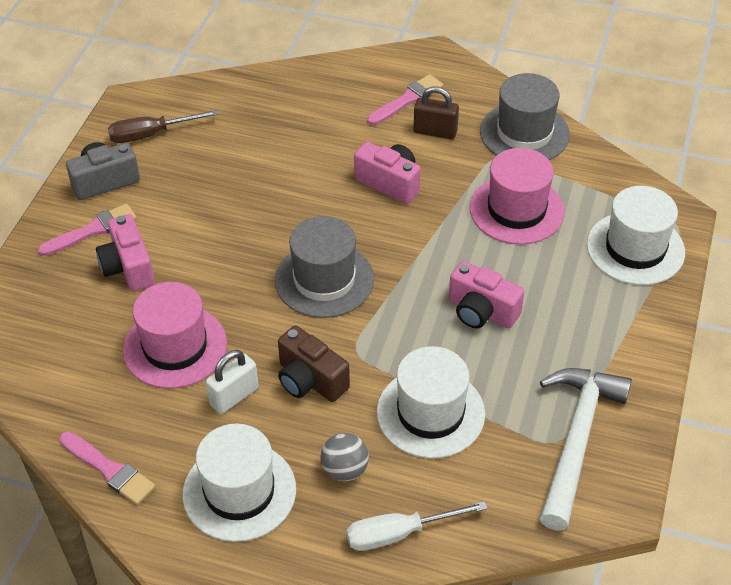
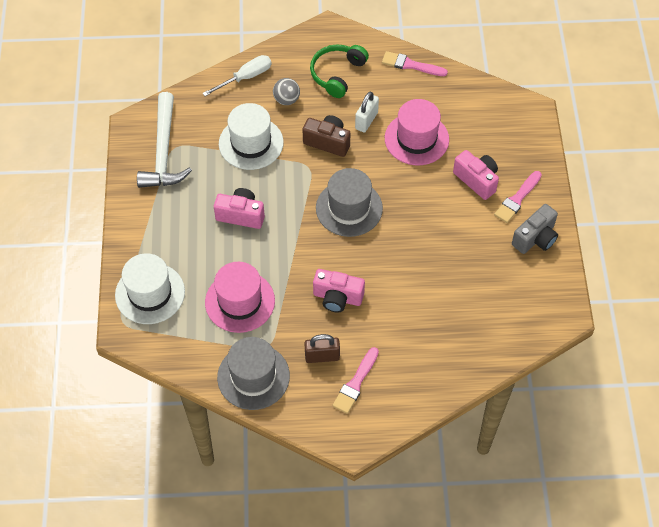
camera: 160 degrees right, 10 degrees up
brown screwdriver [108,110,219,143] -> none
white hat [183,424,296,542] -> green headphones [310,44,369,98]

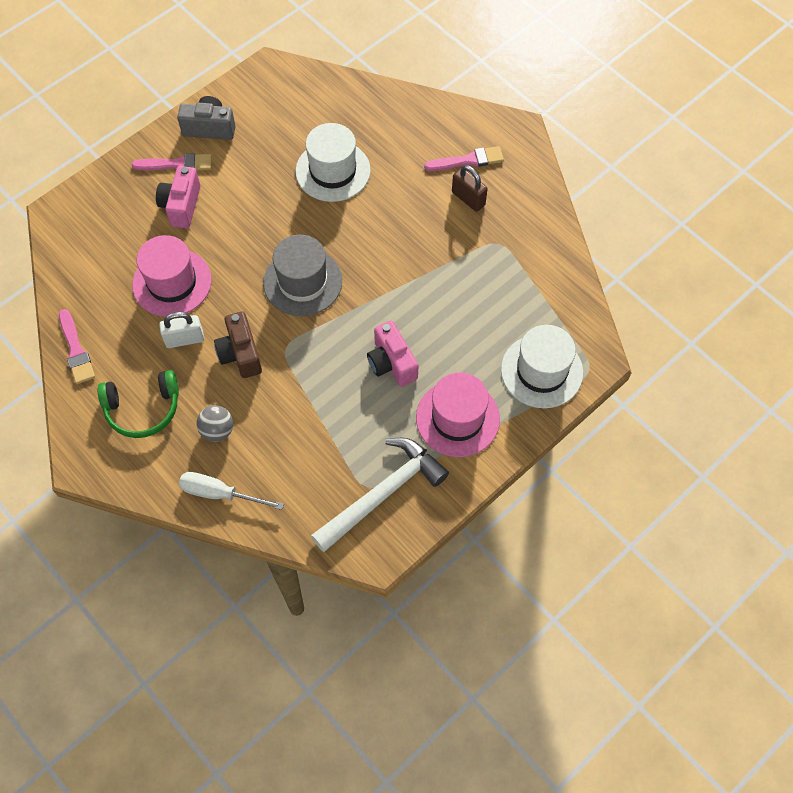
camera: 130 degrees left, 5 degrees up
pink hat [205,262,275,333] -> pink hat moved to [416,373,500,457]
grey hat [217,337,290,410] -> none
white hat [219,103,284,170] -> white hat moved to [295,123,371,202]
pink camera [313,269,365,312] -> none

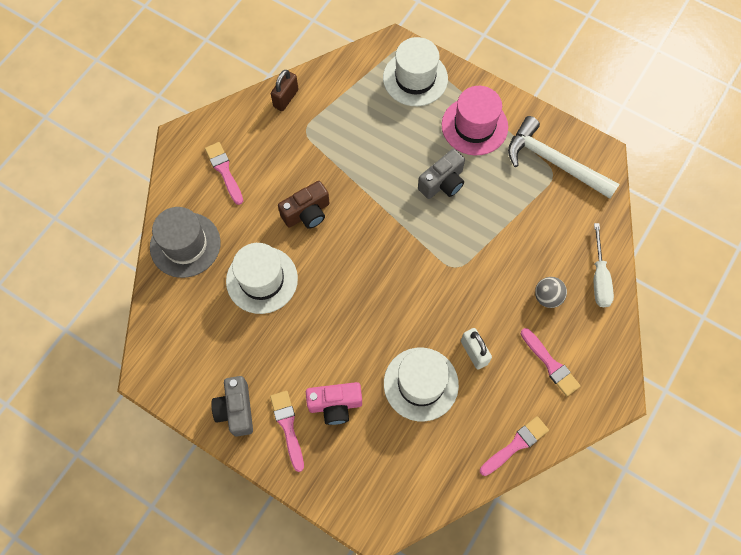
camera: 105 degrees left, 5 degrees up
green headphones [97,370,179,438] -> pink brush [521,328,580,396]
pink hat [132,235,212,317] -> white hat [384,348,459,421]
brown camera [214,311,262,378] -> brown camera moved to [278,181,329,229]
grey hat [263,235,342,316] -> grey hat moved to [150,207,221,278]
pink camera [367,321,419,387] -> grey camera [418,149,465,199]
brown padlock [452,165,488,212] -> brown padlock moved to [271,70,298,111]

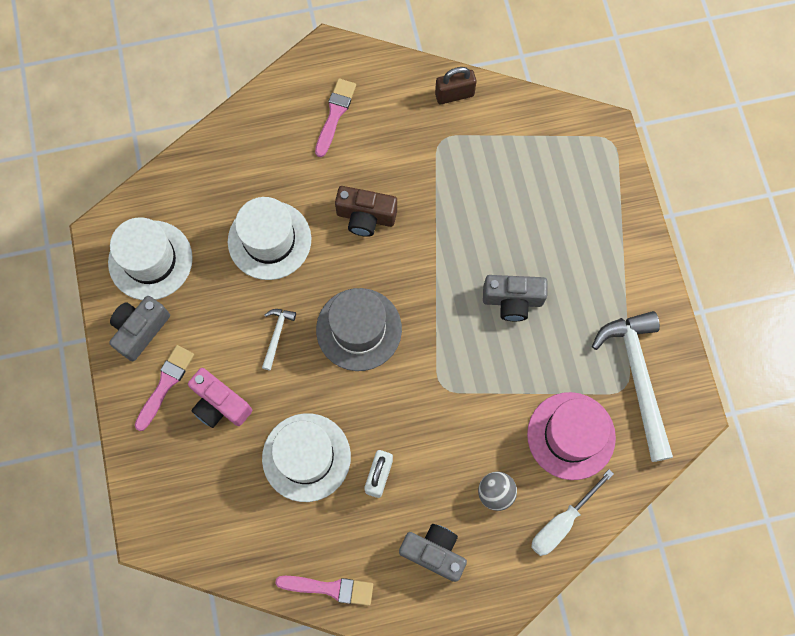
camera: 45 degrees right, 5 degrees up
grey hat [150,207,221,278] -> grey hat moved to [316,288,402,371]
white hat [383,37,448,106] -> white hat moved to [108,217,193,300]
pink hat [442,86,508,155] -> pink hat moved to [527,392,616,480]
pink brush [521,328,580,396] -> grey camera [399,524,467,582]
none -> white hammer [262,309,296,370]

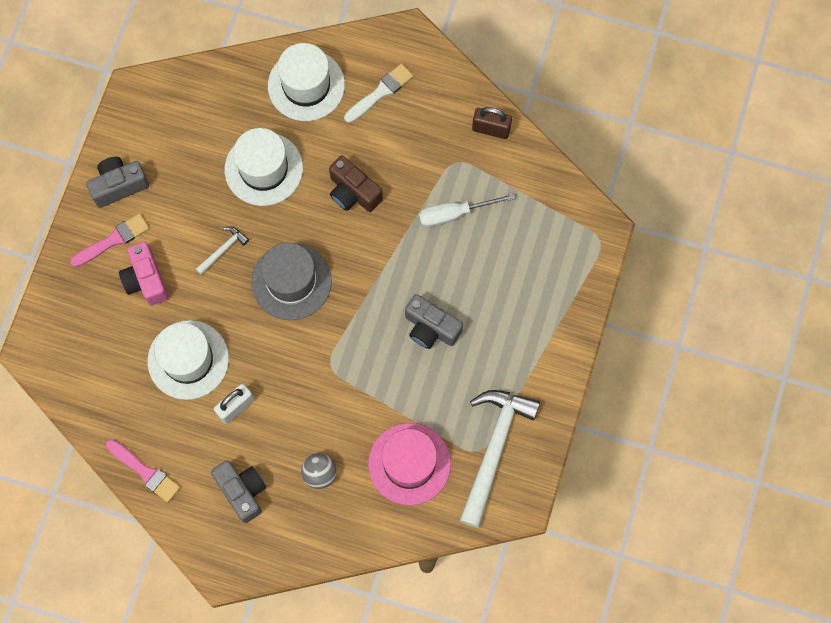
camera: 30 degrees right, 0 degrees up
white hat [108,217,193,300] -> white hat moved to [268,43,345,121]
pink brush [315,78,356,157] -> white brush [344,63,413,123]
white screwdriver [531,469,614,556] -> white screwdriver moved to [419,193,515,227]

